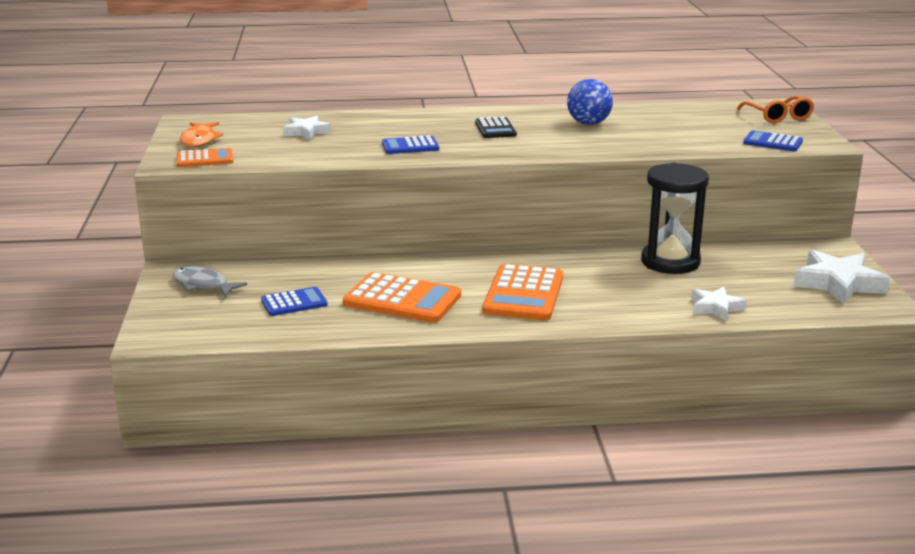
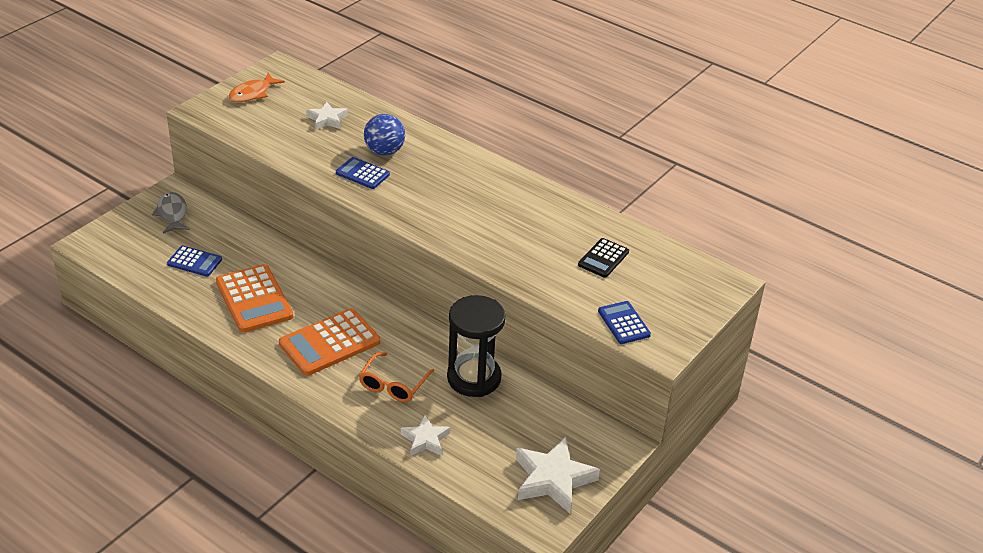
camera: 40 degrees right, 15 degrees up
orange calculator [177,148,233,167] -> none
black calculator [475,117,517,138] -> black calculator moved to [578,238,629,278]
blue ball [567,79,613,125] -> blue ball moved to [364,114,405,156]
orange glasses [737,96,814,123] -> orange glasses moved to [359,352,434,402]

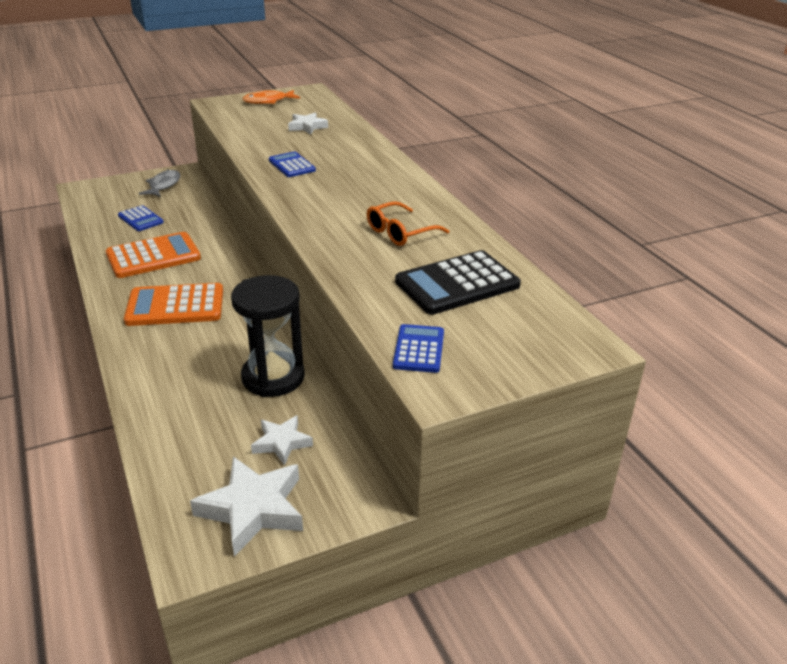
camera: 30 degrees right, 5 degrees down
orange calculator [216,264,294,333] -> orange calculator turned 120 degrees counterclockwise [106,232,201,278]
orange glasses [359,352,434,402] -> orange glasses moved to [367,201,449,246]
blue ball [364,114,405,156] -> none
white star [401,415,450,456] -> white star moved to [251,415,313,465]
black calculator [578,238,629,278] -> black calculator [395,250,521,315], size x1.75

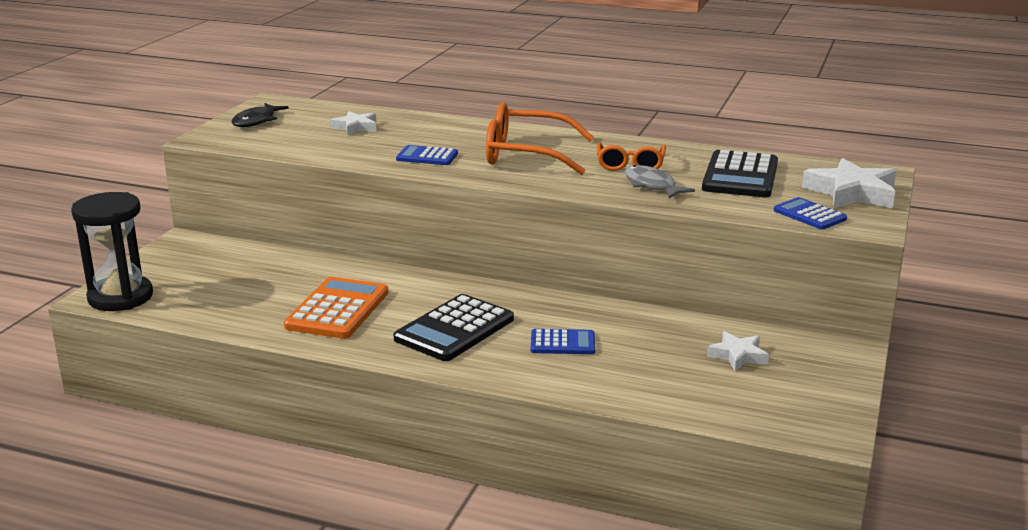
camera: 45 degrees left, 10 degrees down
blue calculator [118,205,164,231] -> blue calculator moved to [531,329,595,354]
orange calculator [124,283,223,326] -> black calculator [394,294,514,361]
grey fish [139,169,180,197] -> grey fish moved to [625,165,695,199]
white star [190,456,303,557] -> white star moved to [802,158,896,209]
black hourglass [231,275,305,397] -> black hourglass moved to [71,192,153,311]
orange fish [243,90,300,104] -> black fish [231,103,289,127]
none -> orange glasses [486,103,594,175]

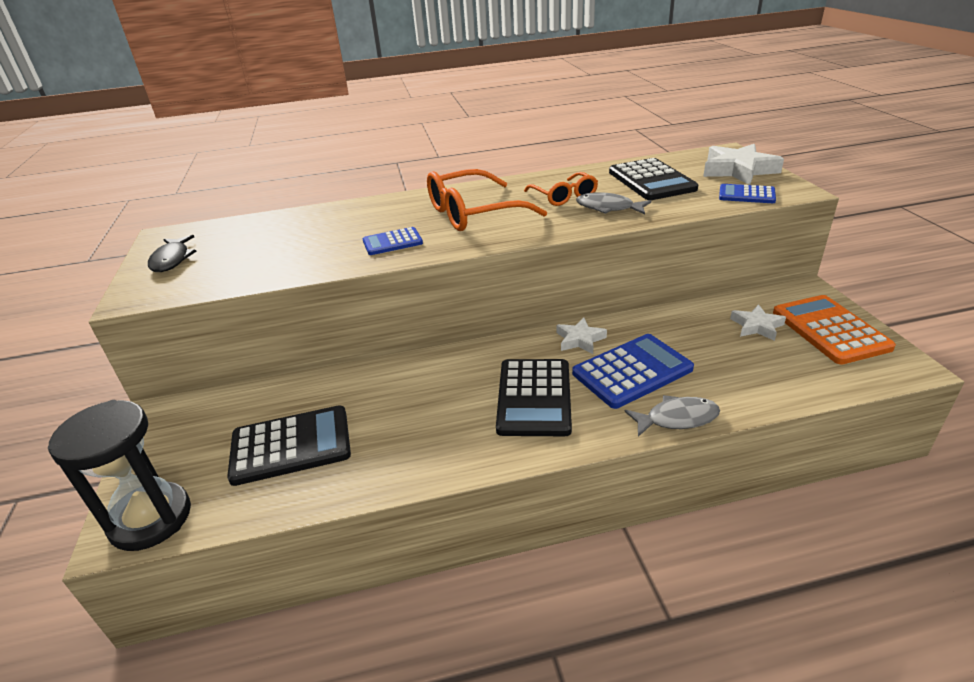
camera: 30 degrees left, 10 degrees up
orange calculator [284,277,388,339] -> orange calculator moved to [773,295,896,365]
white star [330,111,376,135] -> white star moved to [556,318,607,354]
blue calculator [531,329,595,354] -> blue calculator [572,334,694,409], size x1.75
none -> black calculator [227,405,351,486]
none -> grey fish [624,395,720,437]

